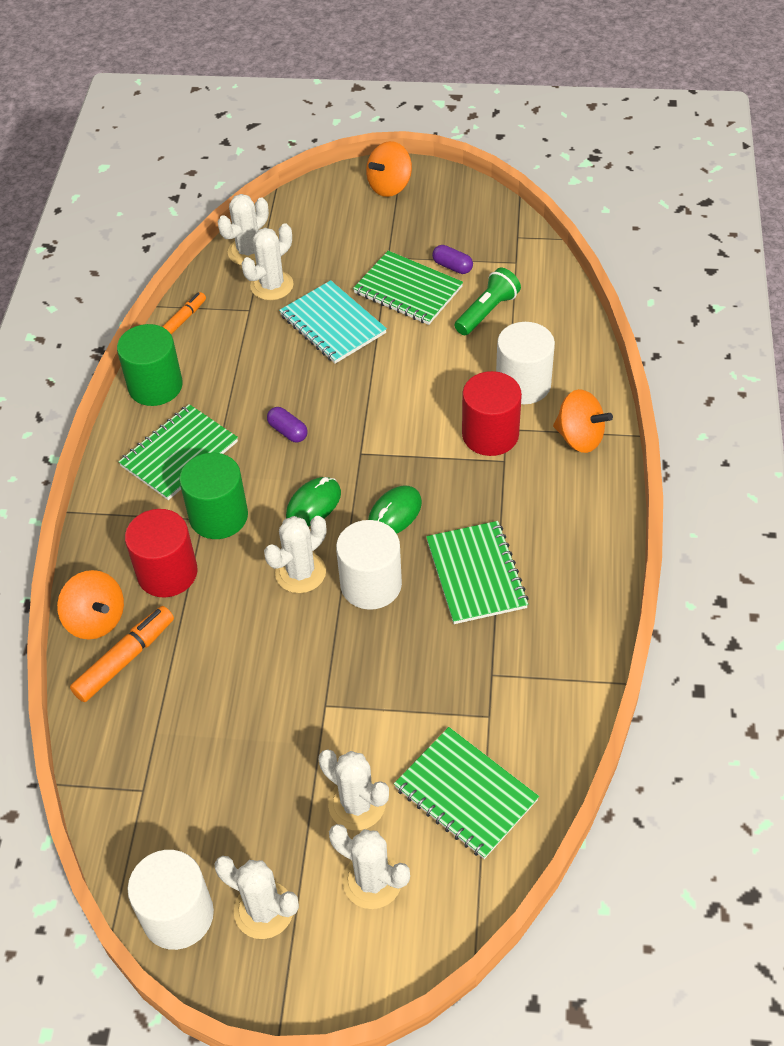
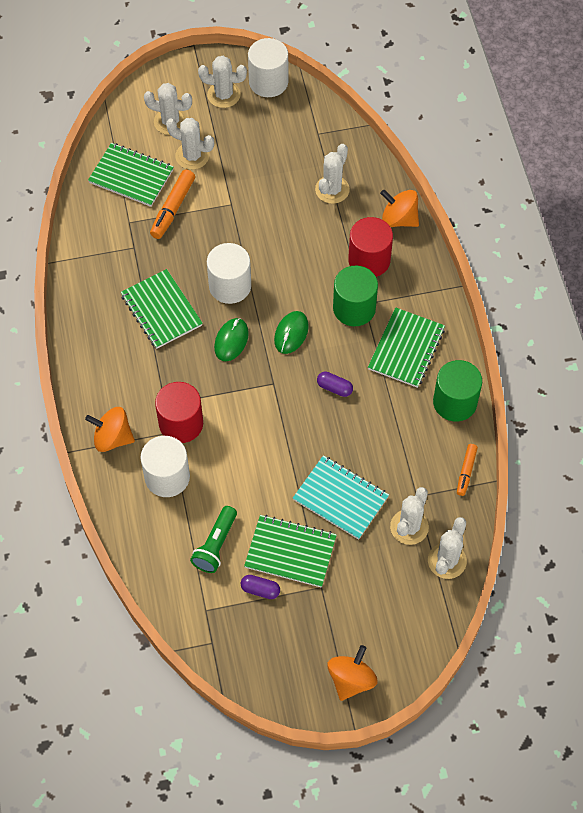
camera: 160 degrees right, 10 degrees up
orange marker [70,606,174,702] -> orange marker moved to [150,169,195,239]
white cactus [264,516,326,593] -> white cactus moved to [315,144,350,204]

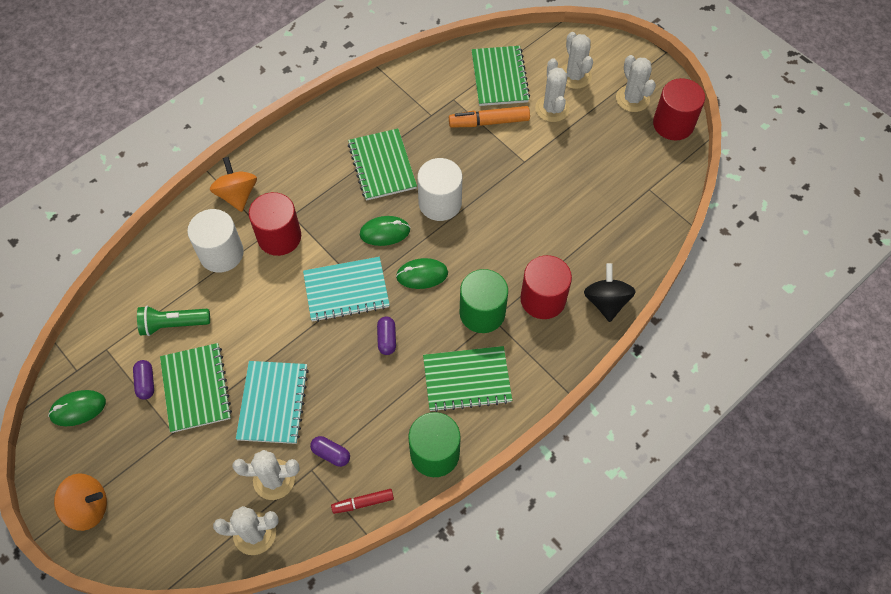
camera: 60 degrees right, 0 degrees up
green notebook [121,269,203,349] -> green notebook turned 45 degrees counterclockwise [348,129,417,201]
white cylinder [248,38,288,97] -> red cylinder [653,78,705,140]
white cactus [315,144,350,204] -> none
orange spinning top [380,190,419,227] -> black spinning top [584,263,636,322]
orange marker [457,444,478,496] -> red marker [331,489,394,514]
none -> green mouse [48,390,106,426]
none -> turquoise notebook [303,257,390,322]
none -> purple capsule [310,436,350,467]

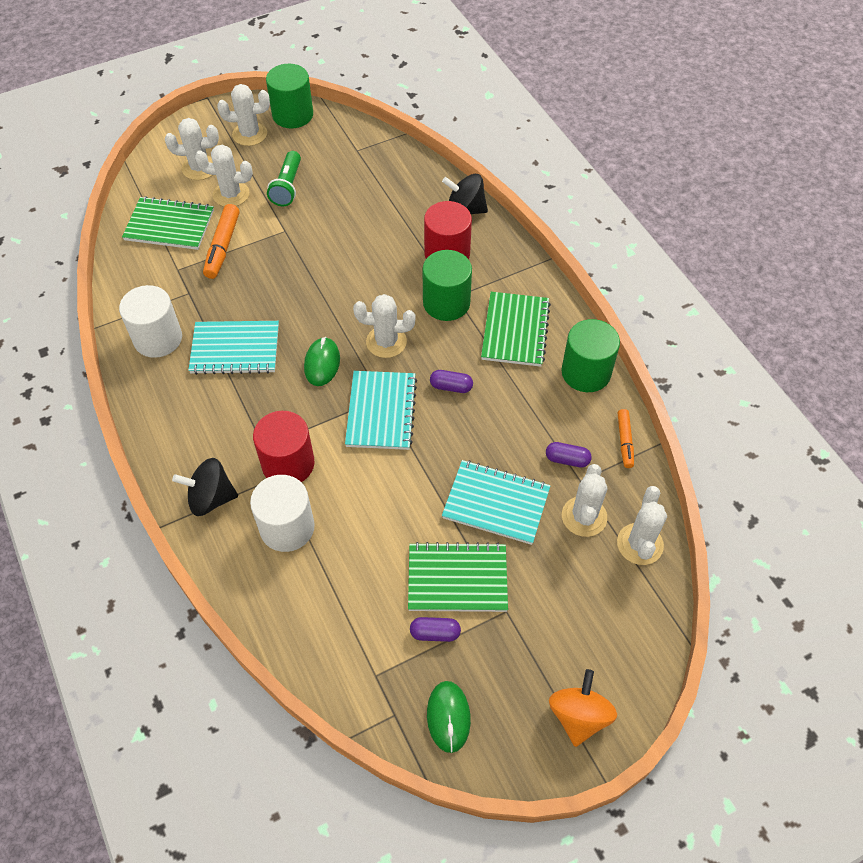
camera: 75 degrees left, 5 degrees down
green flashlight [137,306,210,336] -> green flashlight moved to [267,151,301,206]
orange spinning top [210,157,257,212] -> black spinning top [172,458,238,516]
purple capsule [310,436,350,467] -> purple capsule turned 60 degrees clockwise [546,442,592,467]
red marker [331,489,394,514] -> orange marker [618,409,634,468]
green notebook [348,129,417,201] -> turquoise notebook [188,321,279,375]
green mouse [396,258,448,289] -> white cactus [353,294,416,358]
white cylinder [417,158,463,221] -> white cylinder moved to [119,285,182,358]
red cylinder [653,78,705,140] -> green cylinder [266,64,313,128]

